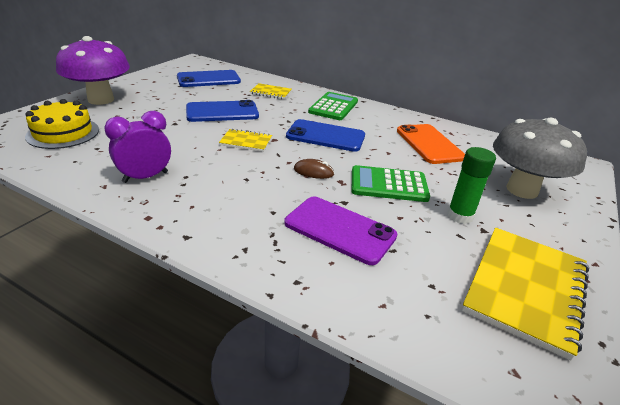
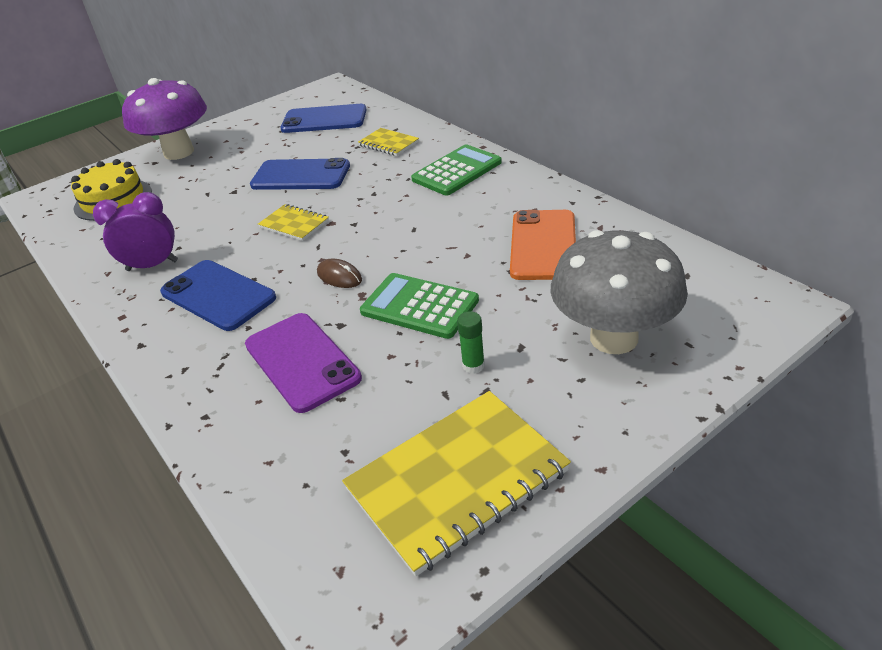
camera: 30 degrees right, 5 degrees up
blue phone [286,119,365,152] -> blue phone moved to [160,260,276,331]
green glue stick [447,147,496,224] -> green glue stick [457,311,485,374], size x0.61

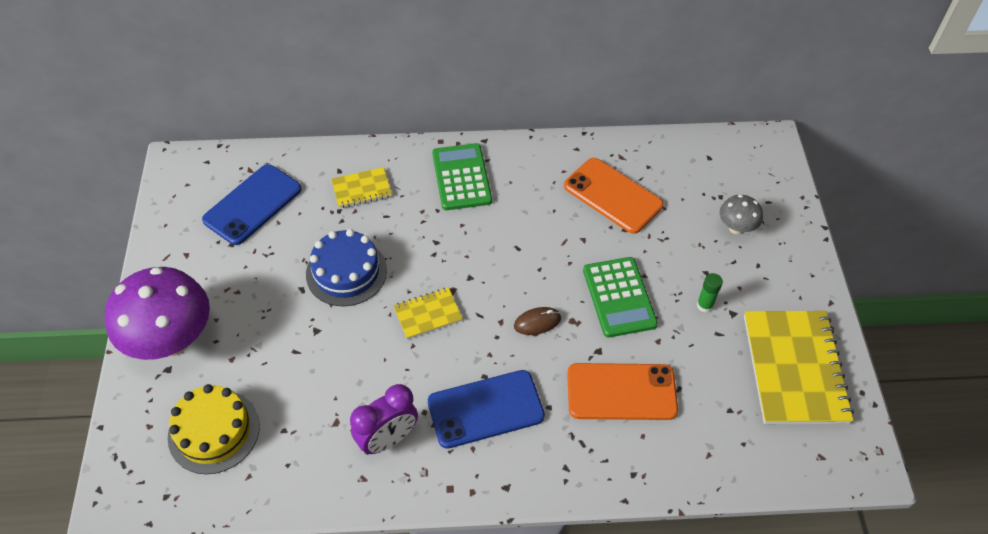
camera: 60 degrees left, 15 degrees up
purple clock [93,192,178,271] -> purple clock turned 150 degrees counterclockwise [350,384,418,455]
purple phone [245,313,362,413] -> orange phone [567,363,678,420]
blue phone [250,158,350,190] -> blue cake [306,229,387,306]
green calculator [360,273,479,339] -> green calculator turned 75 degrees counterclockwise [583,257,658,338]
grey mushroom [550,230,688,354] -> grey mushroom [720,195,763,234], size x0.47

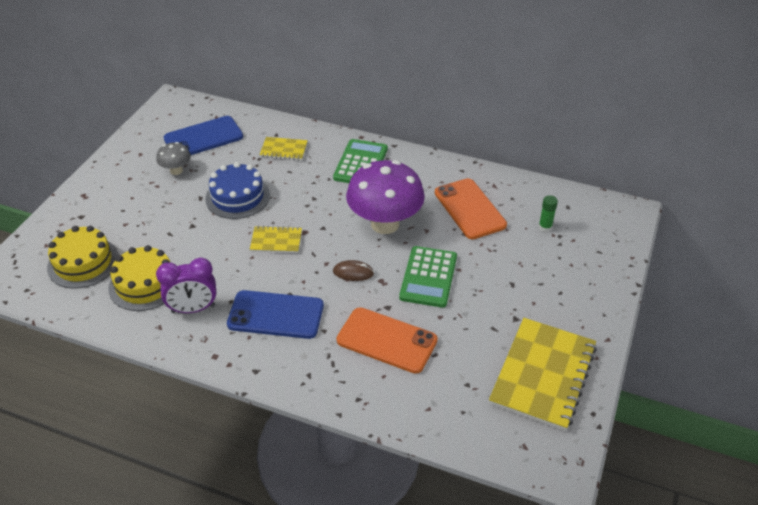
camera: 25 degrees right, 10 degrees down
purple mushroom [105,267,210,360] -> purple mushroom moved to [346,160,425,234]
green glue stick [697,273,723,313] -> green glue stick moved to [539,195,558,232]
grey mushroom [720,195,763,234] -> grey mushroom moved to [156,142,191,175]
none -> yellow cake [108,245,170,311]

